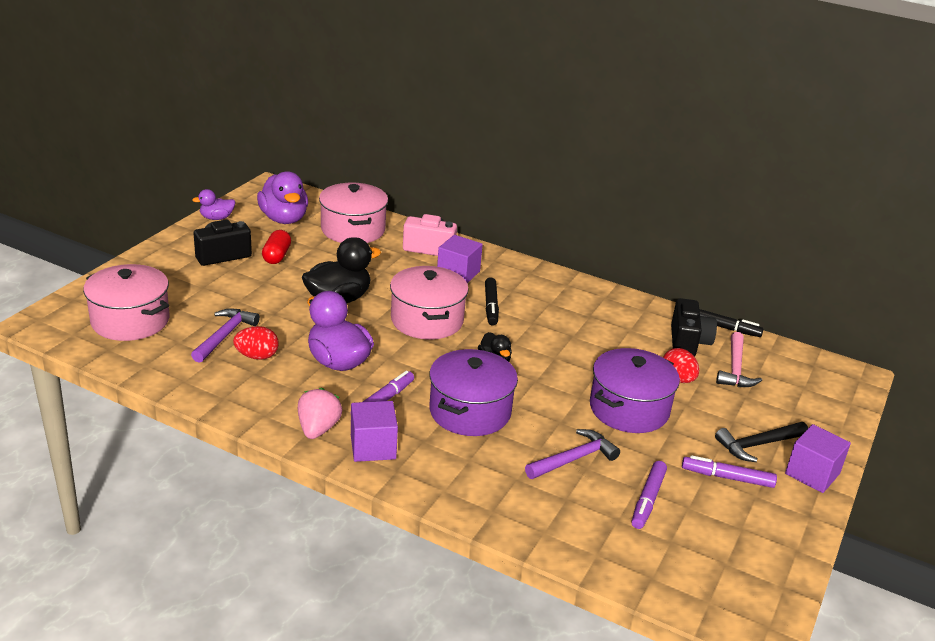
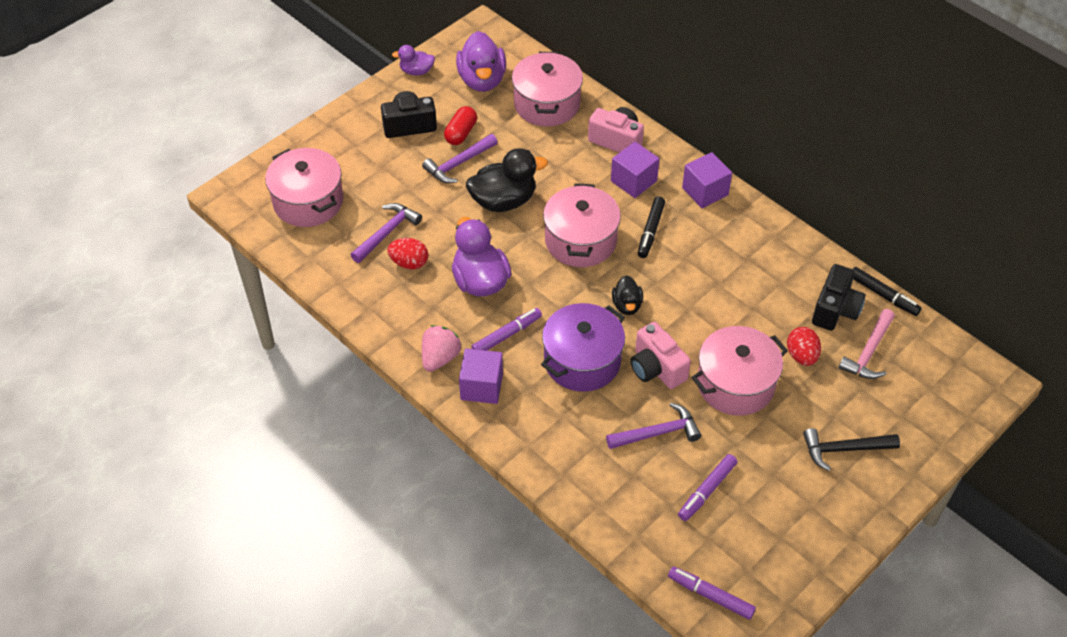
camera: 20 degrees right, 20 degrees up
purple pot [590,348,680,433] -> pink pot [691,326,788,416]
purple marker [682,455,777,488] -> purple marker moved to [668,567,756,620]
purple cube [785,424,851,493] -> purple cube moved to [682,152,732,208]
none -> purple hammer [422,134,498,183]
none -> pink camera [630,322,691,389]

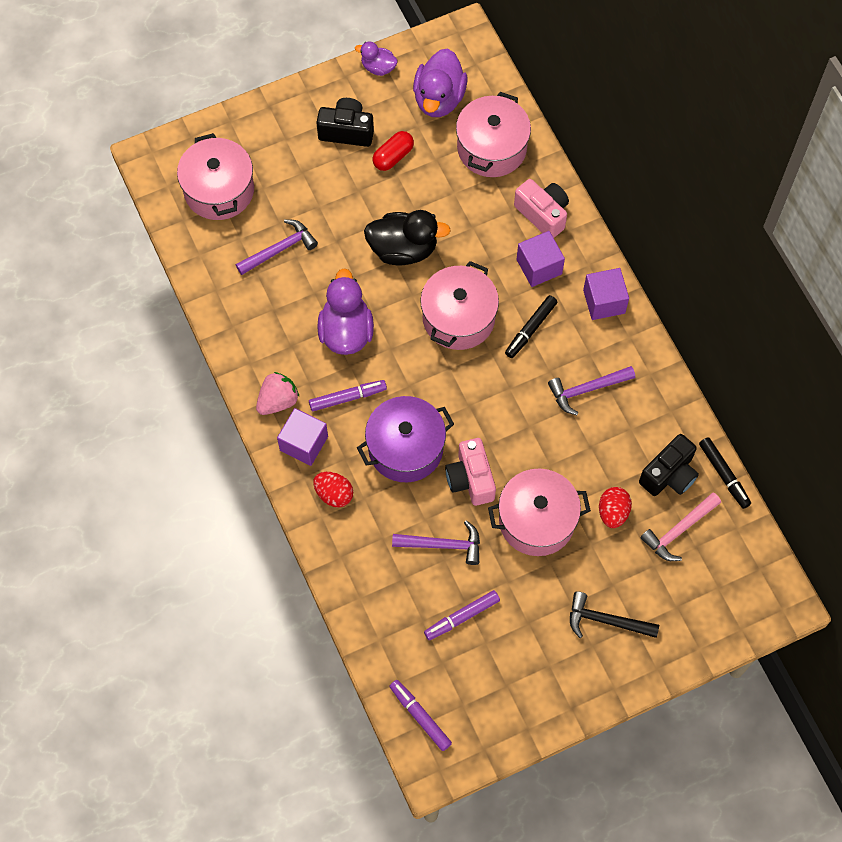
camera: 20 degrees right, 15 degrees up
red egg [387,238,428,269] -> red egg moved to [313,472,353,507]
purple hammer [422,134,498,183] -> purple hammer moved to [548,366,635,415]
black duck [612,275,643,315] -> none

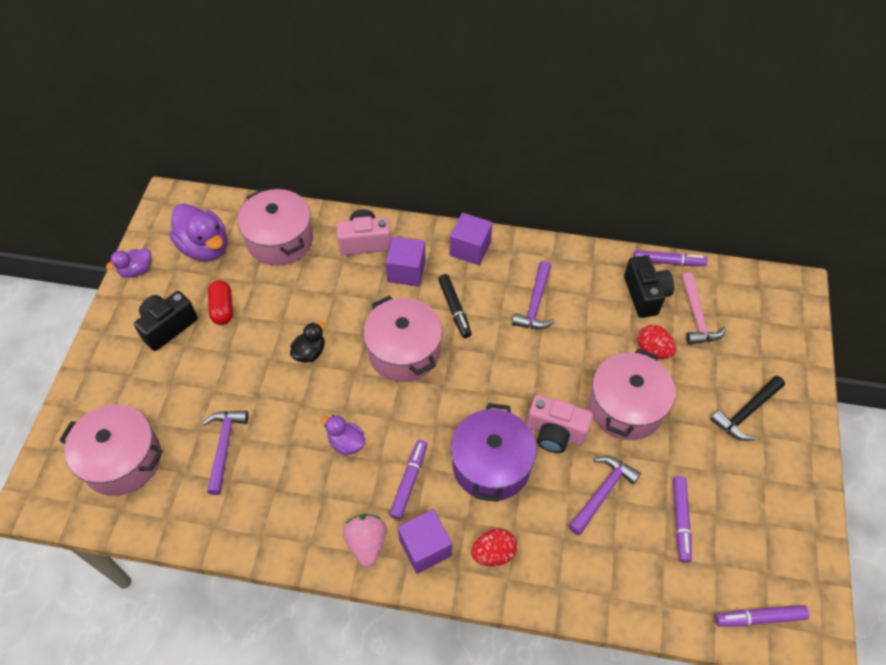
camera: 55 degrees left, 10 degrees down
purple duck [317,269,374,355] -> purple duck [321,415,365,456], size x0.55
black duck [364,210,451,265] -> black duck [290,322,326,363], size x0.55
black marker [699,437,751,509] -> purple marker [633,250,708,266]

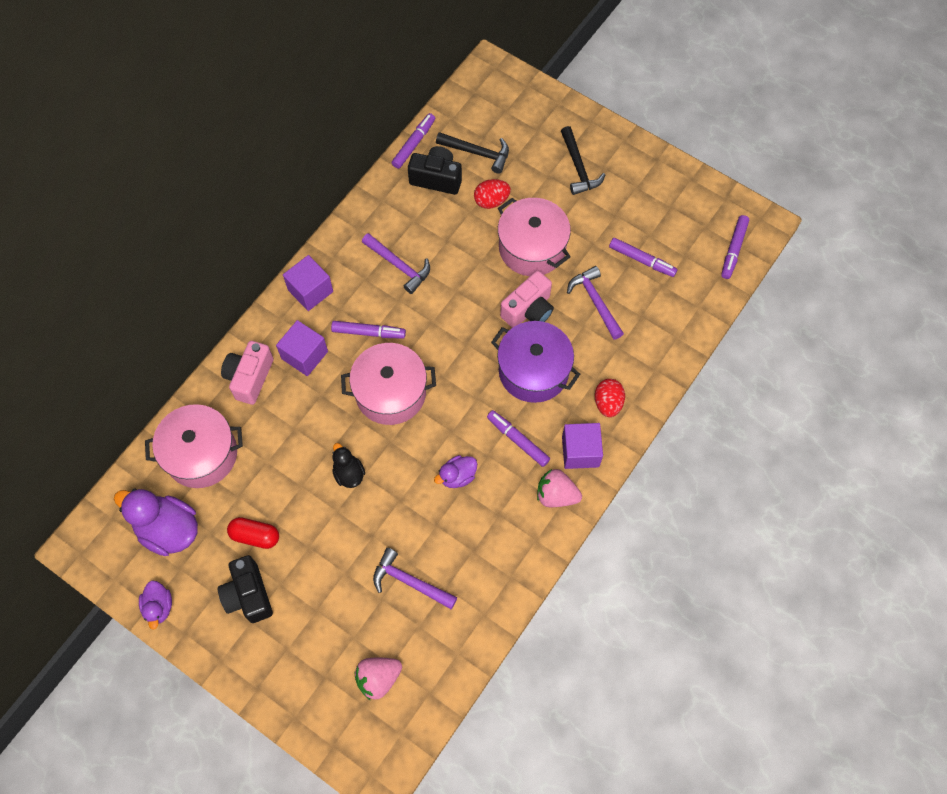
camera: 65 degrees left, 10 degrees up
pink pot [59,404,163,496] -> pink strawberry [354,658,402,700]
purple duck [169,203,227,261] -> purple duck turned 135 degrees counterclockwise [114,489,198,556]
black marker [438,274,472,338] -> purple marker [331,321,406,339]
pink hammer [681,272,727,345] -> black hammer [436,132,509,174]

